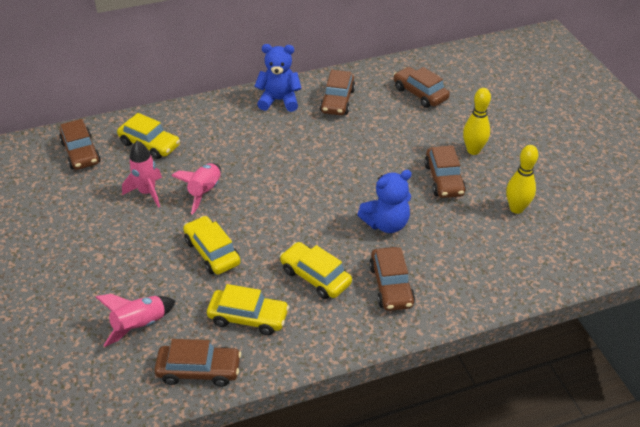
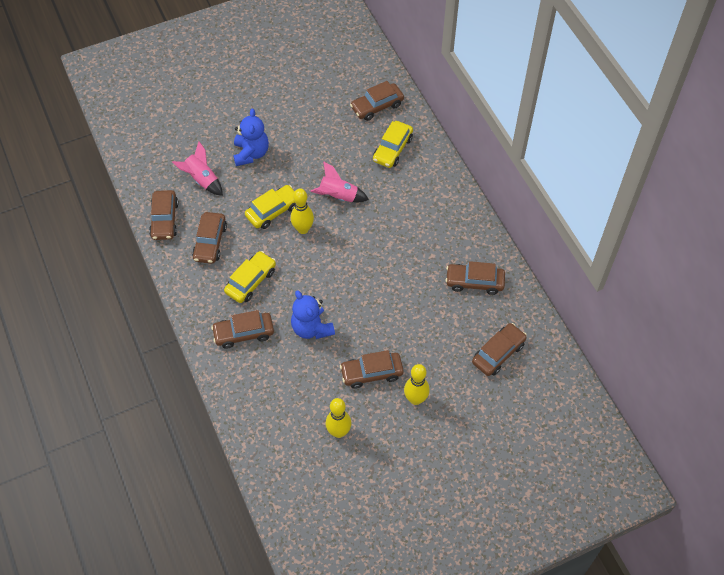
camera: 85 degrees right, 15 degrees up
pink rocket [122,141,162,208] -> none
yellow car [207,284,289,335] -> brown car [192,212,227,264]
blue teddy bear [255,44,302,112] -> blue teddy bear moved to [233,109,269,166]
none -> yellow bowling pin [291,189,314,234]

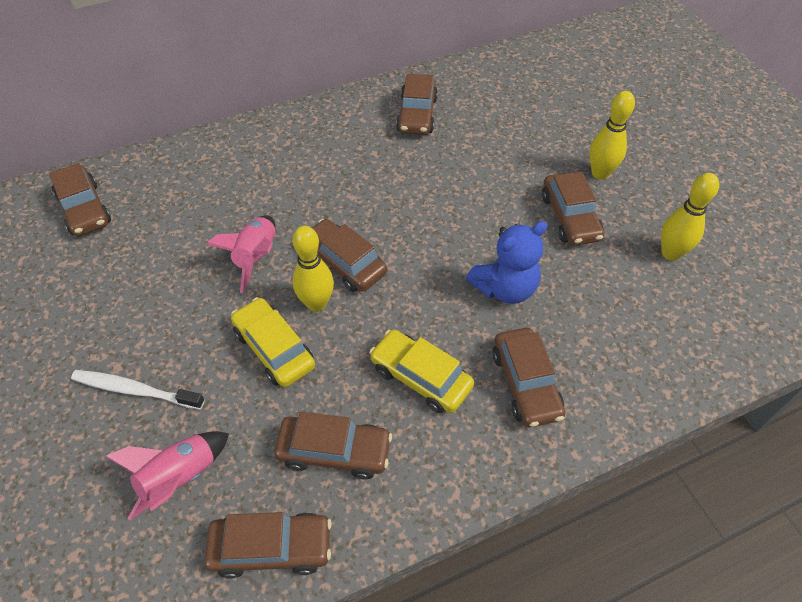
camera: 90 degrees left, 5 degrees down
blue teddy bear [233,109,269,166] -> white toothbrush [71,370,205,409]
yellow car [373,121,413,168] -> none
brown car [472,323,527,376] -> brown car moved to [312,219,387,292]

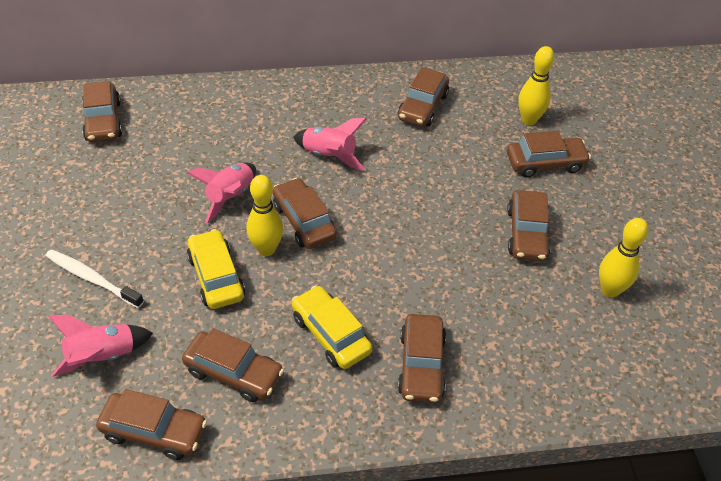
camera: 15 degrees right, 5 degrees down
blue teddy bear [466,221,548,304] -> none
yellow bowling pin [589,91,635,180] -> yellow bowling pin moved to [518,46,554,125]
none -> pink rocket [293,118,366,171]
none -> brown car [507,131,591,178]

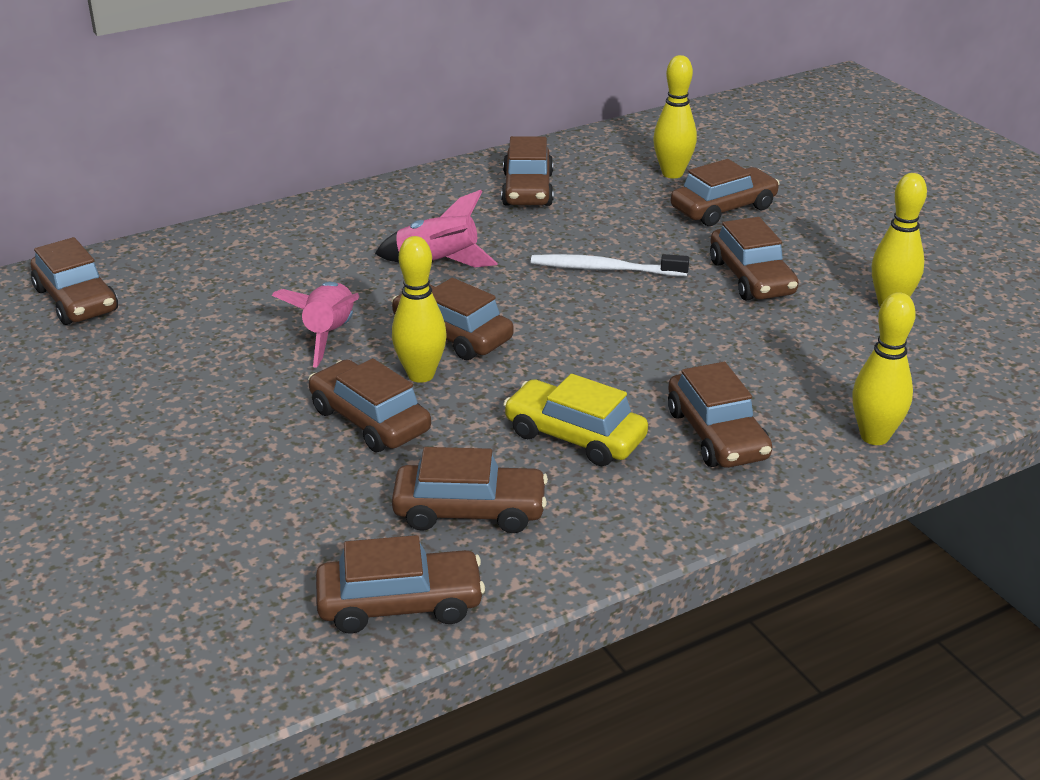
camera: 20 degrees left, 15 degrees down
white toothbrush [46,249,144,308] -> white toothbrush moved to [531,254,689,276]
pink rocket [48,315,153,377] -> none
yellow car [187,229,245,309] -> brown car [308,358,431,452]
none -> yellow bowling pin [853,292,916,445]

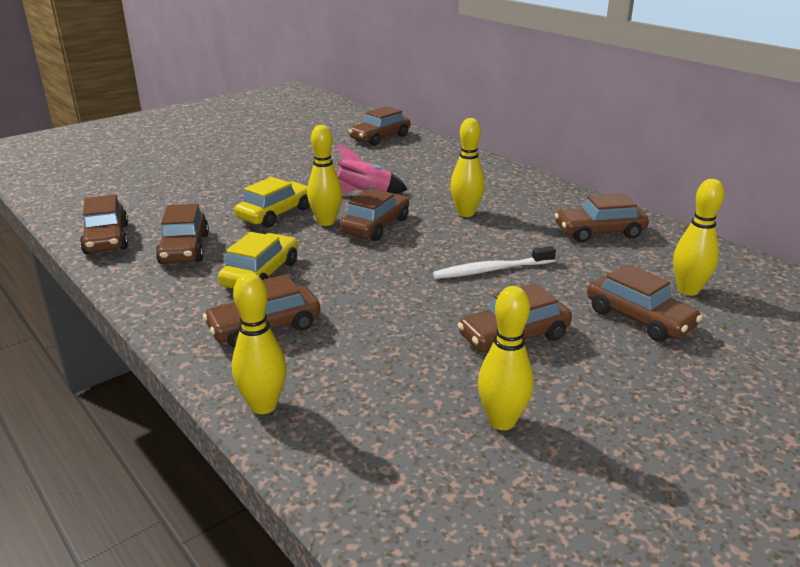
camera: 80 degrees right, 5 degrees down
brown car [308,358,431,452] -> yellow car [234,177,310,228]
pink rocket [375,190,498,268] -> yellow bowling pin [450,118,485,217]
white toothbrush [531,254,689,276] -> white toothbrush turned 105 degrees counterclockwise [433,246,556,279]

